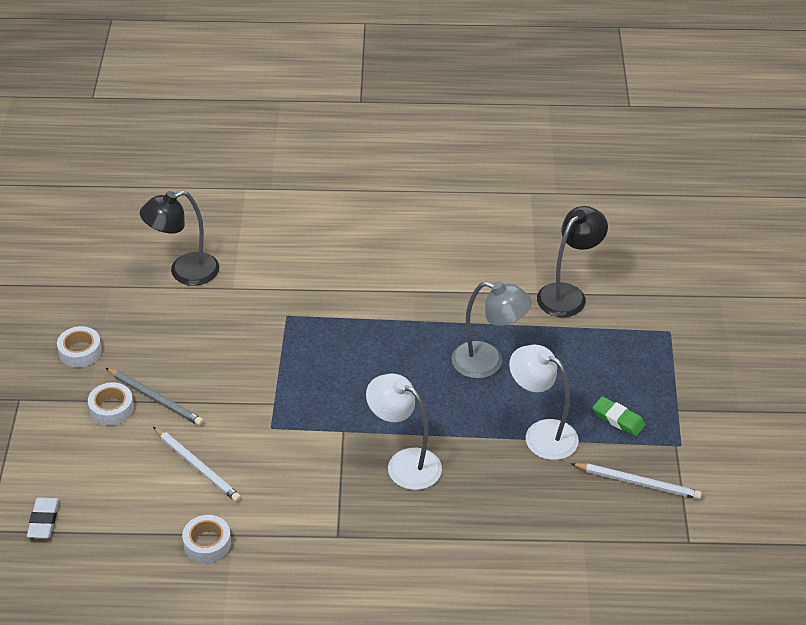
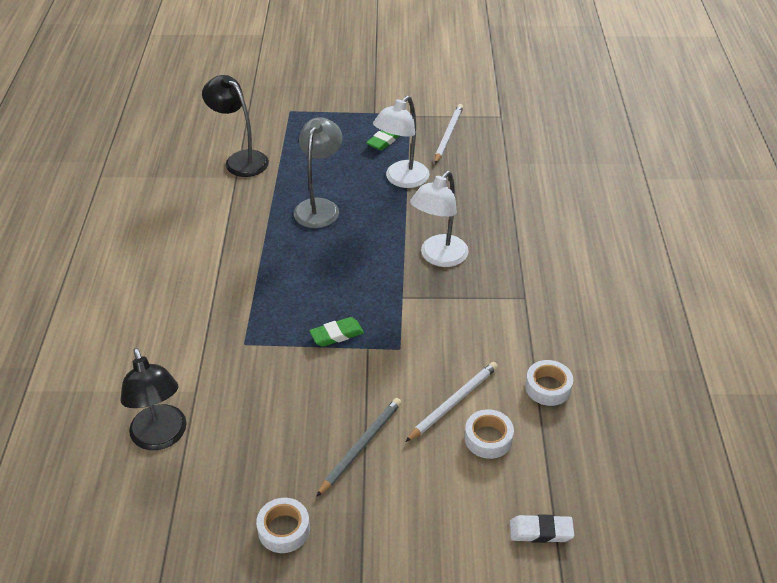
camera: 90 degrees left, 0 degrees up
white tape [88,382,134,426] -> white tape moved to [464,409,514,459]
none -> green eraser [309,317,364,347]

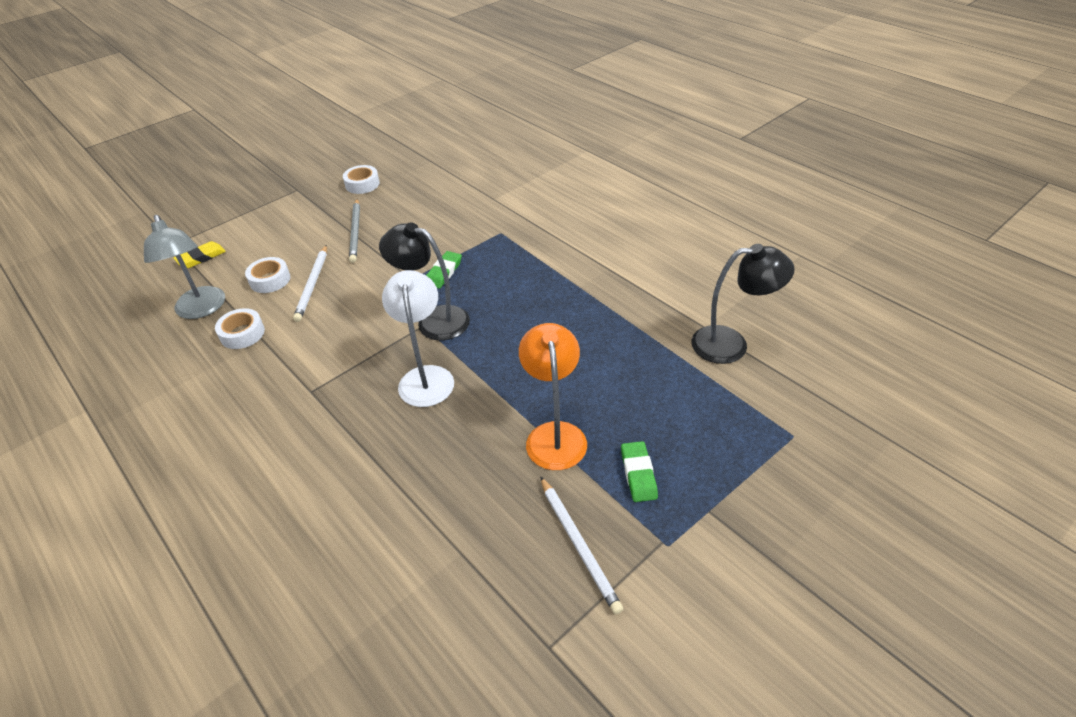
camera: 140 degrees right, 0 degrees up
black lamp [121,348,187,450] -> black lamp moved to [379,222,470,341]
grey lamp [294,117,343,228] -> grey lamp moved to [144,215,225,319]
white lamp [373,96,430,188] -> orange lamp [519,323,587,470]
white eraser [510,514,574,543] -> yellow eraser [174,241,226,268]

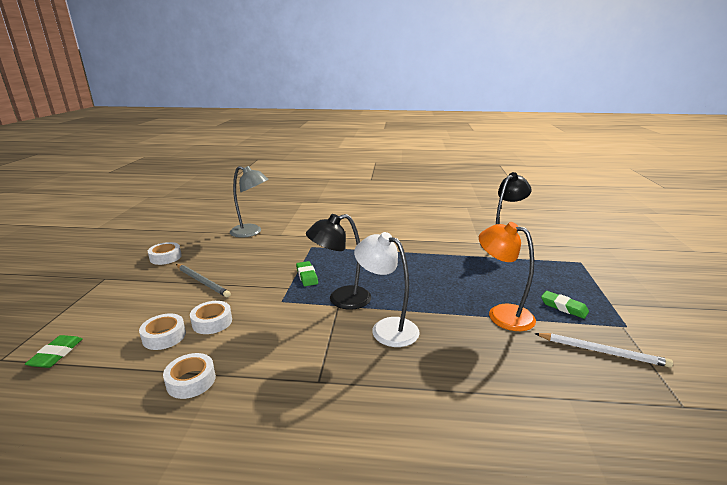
camera: 45 degrees left, 20 degrees down
grey lamp [144,215,225,319] -> grey lamp moved to [230,166,269,238]
yellow eraser [174,241,226,268] -> green eraser [25,335,82,368]
white pencil [293,245,327,322] -> white tape [190,301,232,334]

